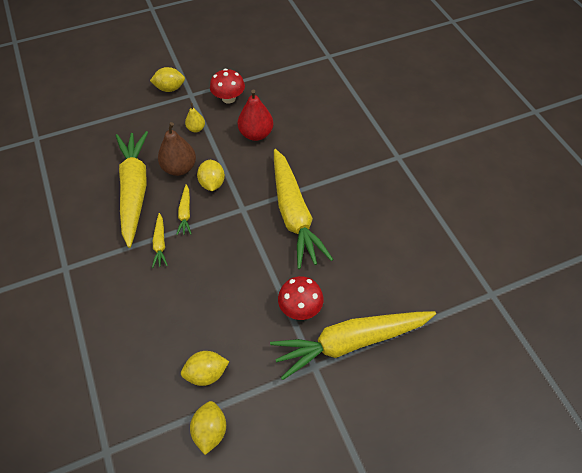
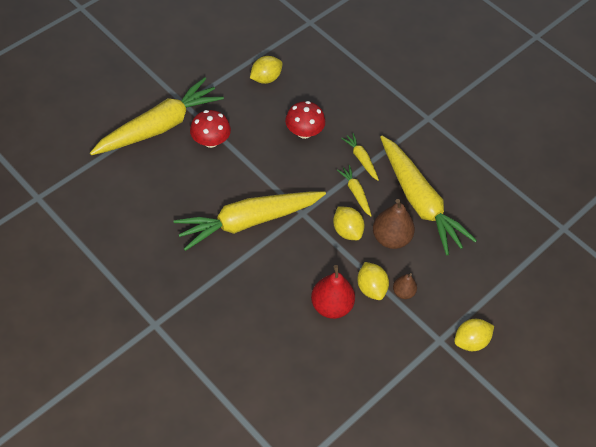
camera: 155 degrees right, 0 degrees up
yellow pear [185,103,205,133] -> brown pear [393,273,417,299]
yellow lemon [190,401,226,455] -> yellow lemon moved to [357,262,389,300]
red mushroom [210,69,245,104] -> red mushroom moved to [285,101,325,139]
yellow carrot [274,149,333,269] -> yellow carrot turned 75 degrees counterclockwise [174,191,326,251]

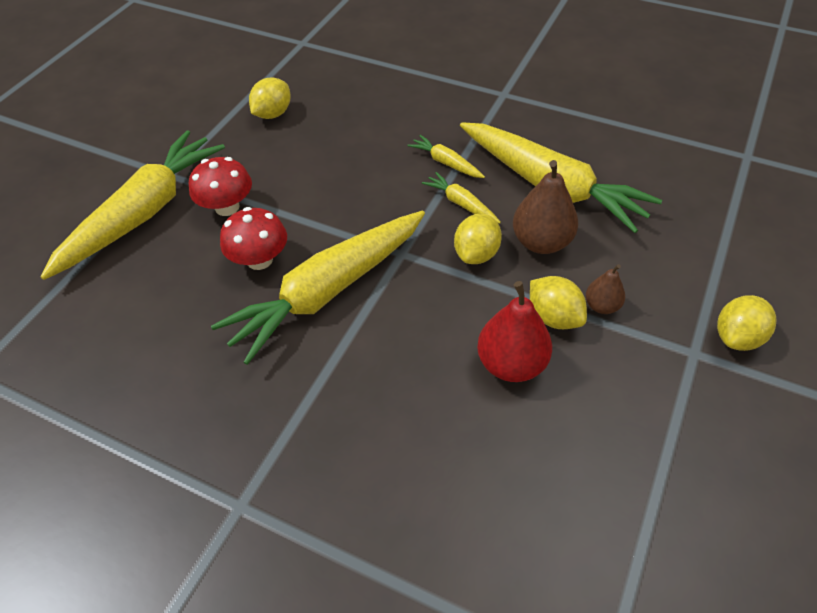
camera: 15 degrees left, 5 degrees down
red mushroom [285,101,325,139] -> red mushroom moved to [220,207,287,270]
yellow lemon [333,207,365,240] -> yellow lemon turned 75 degrees clockwise [454,214,502,264]

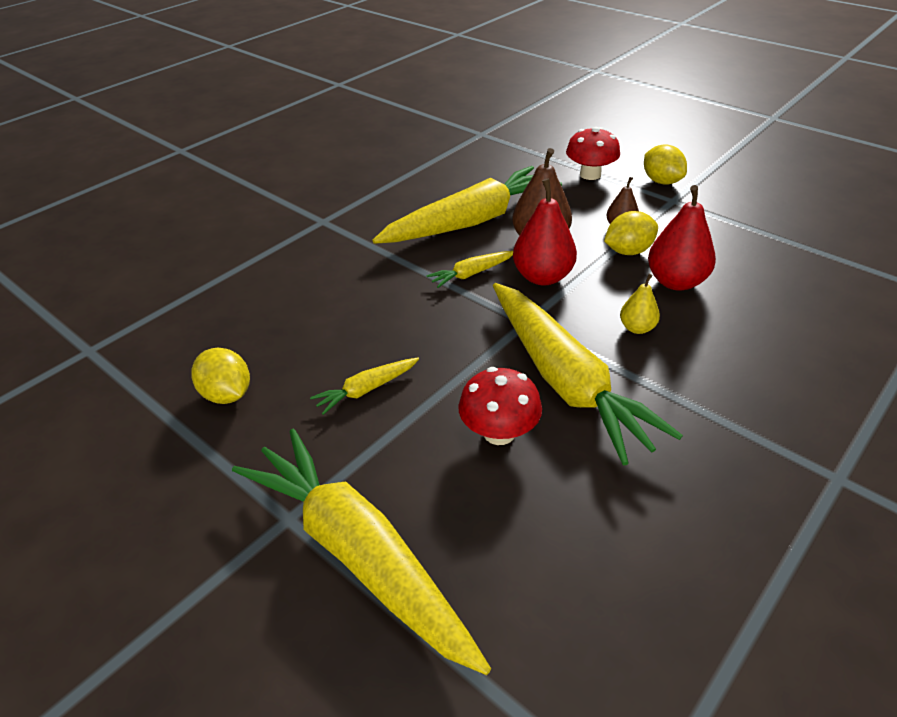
camera: 75 degrees left, 10 degrees down
red mushroom [189,157,252,216] -> red mushroom moved to [566,127,620,180]
yellow carrot [407,135,485,178] -> yellow carrot moved to [310,358,419,415]
yellow lemon [454,214,502,264] -> red pear [513,179,577,285]
none -> yellow pear [620,274,660,334]

